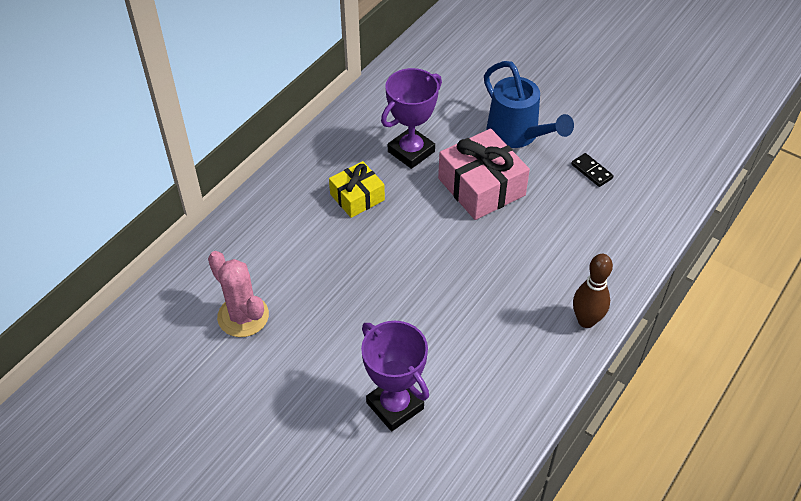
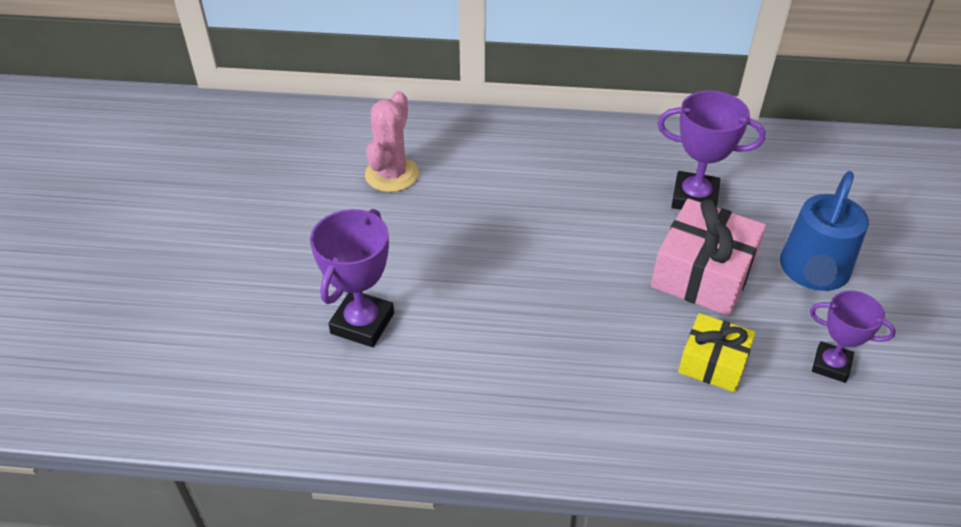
camera: 60 degrees right, 5 degrees down
yellow gift [329,161,385,218] -> yellow gift moved to [678,313,755,392]
black domino [571,153,614,187] -> purple trophy [810,290,896,383]
brown bowling pin [573,254,613,328] -> none

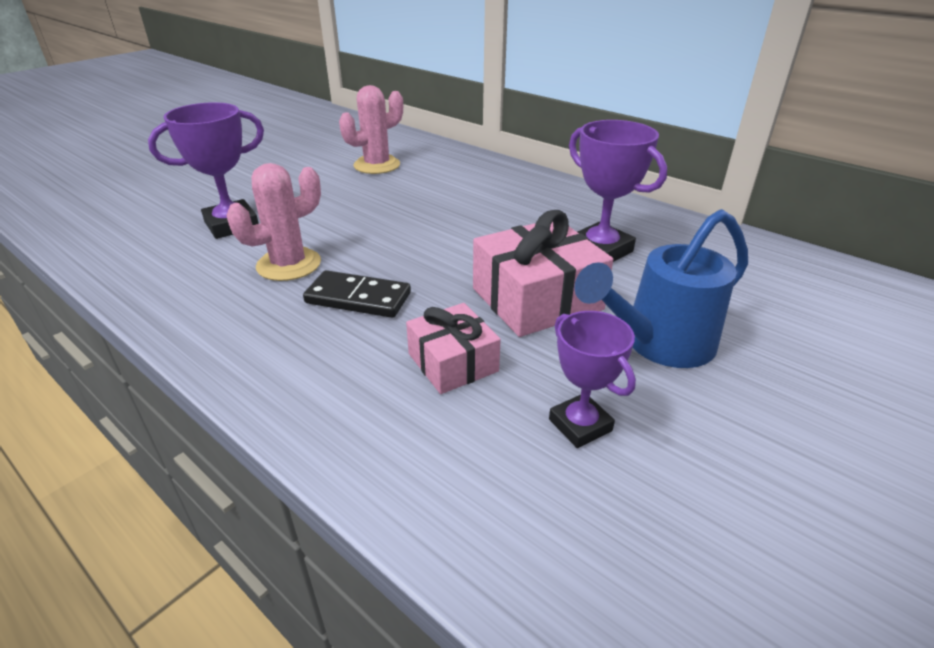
camera: 35 degrees right, 10 degrees down
yellow gift [678,313,755,392] -> pink gift [406,303,501,394]
none -> pink cactus [226,163,321,281]
none -> black domino [303,270,411,318]

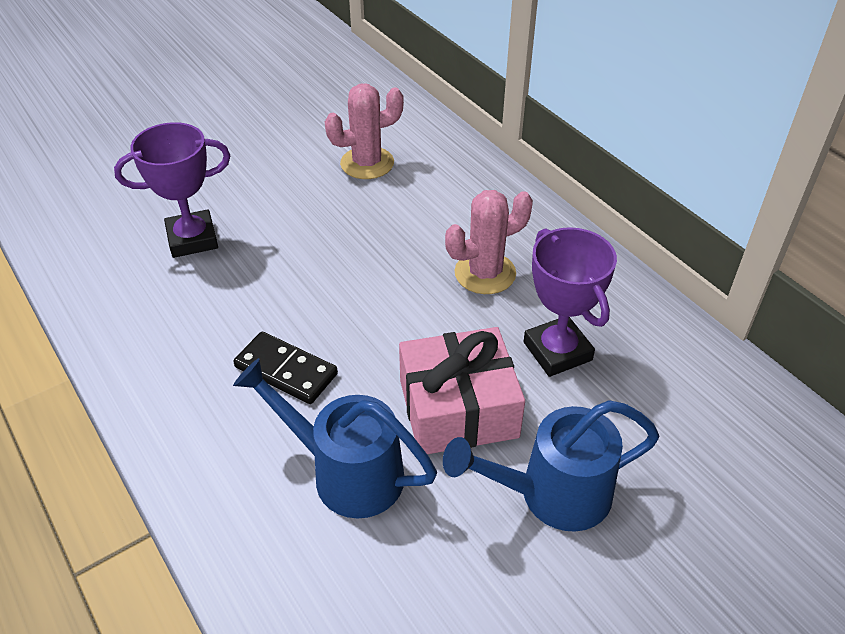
camera: 15 degrees right, 10 degrees up
pink cactus [226,163,321,281] -> pink cactus moved to [445,190,533,294]
pink gift [406,303,501,394] -> blue watering can [233,358,437,519]
purple trophy [549,311,636,448] -> none

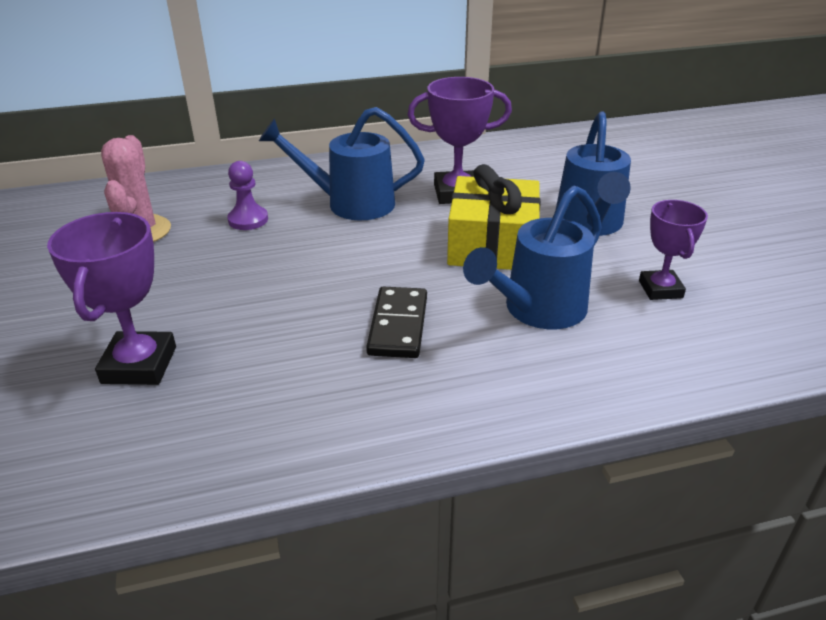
camera: 70 degrees left, 10 degrees down
black domino [233,332,338,404] -> black domino turned 45 degrees counterclockwise [366,287,427,358]
pink gift [399,327,525,454] -> yellow gift [447,164,541,270]
pink cactus [445,190,533,294] -> blue watering can [259,107,425,221]
none -> purple pawn [227,161,268,230]
none -> purple trophy [639,200,708,300]

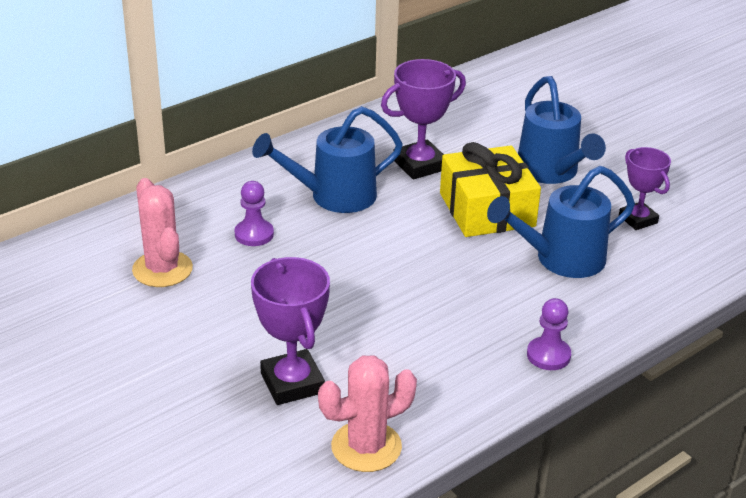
camera: 25 degrees left, 0 degrees up
black domino [366,287,427,358] -> none
blue watering can [463,185,602,329] -> blue watering can turned 45 degrees clockwise [487,166,635,278]
none -> pink cactus [318,355,417,472]
none -> purple pawn [527,298,571,370]

